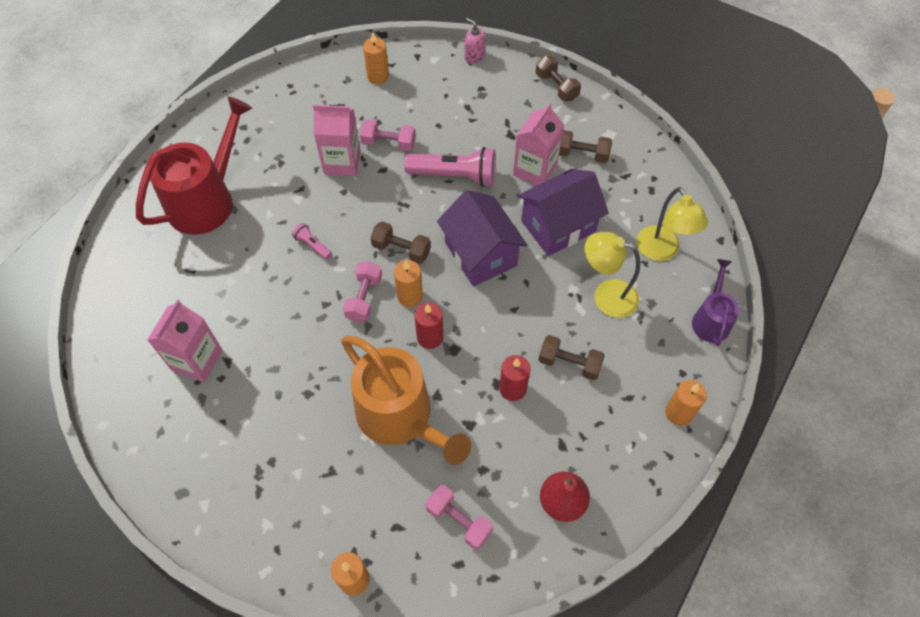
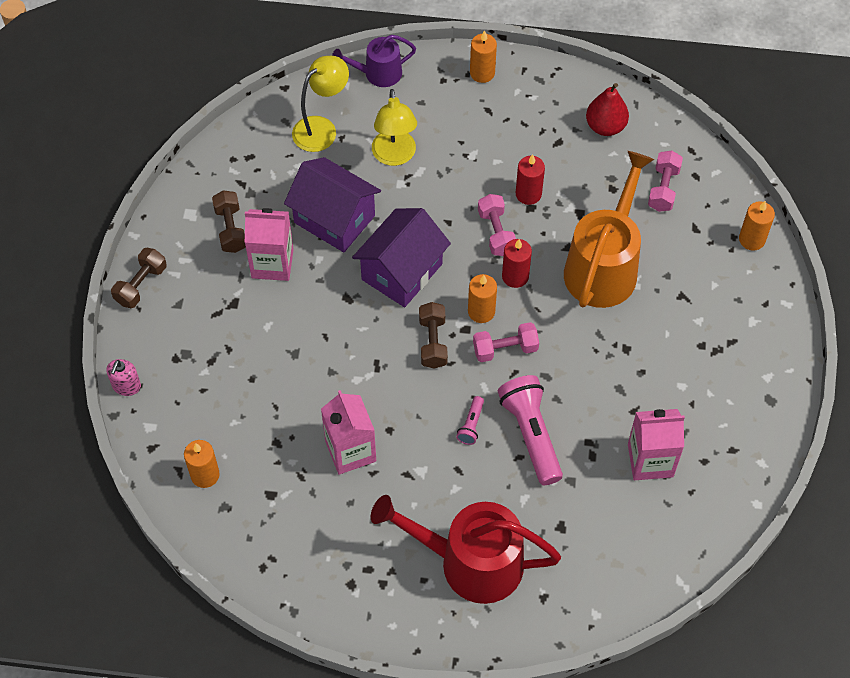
camera: 115 degrees left, 0 degrees up
pink dumbbell [360,120,416,151] -> pink dumbbell moved to [478,194,516,256]
pink flashlight [404,147,496,187] -> pink flashlight moved to [498,375,563,485]
brown dumbbell [538,335,605,380] -> none

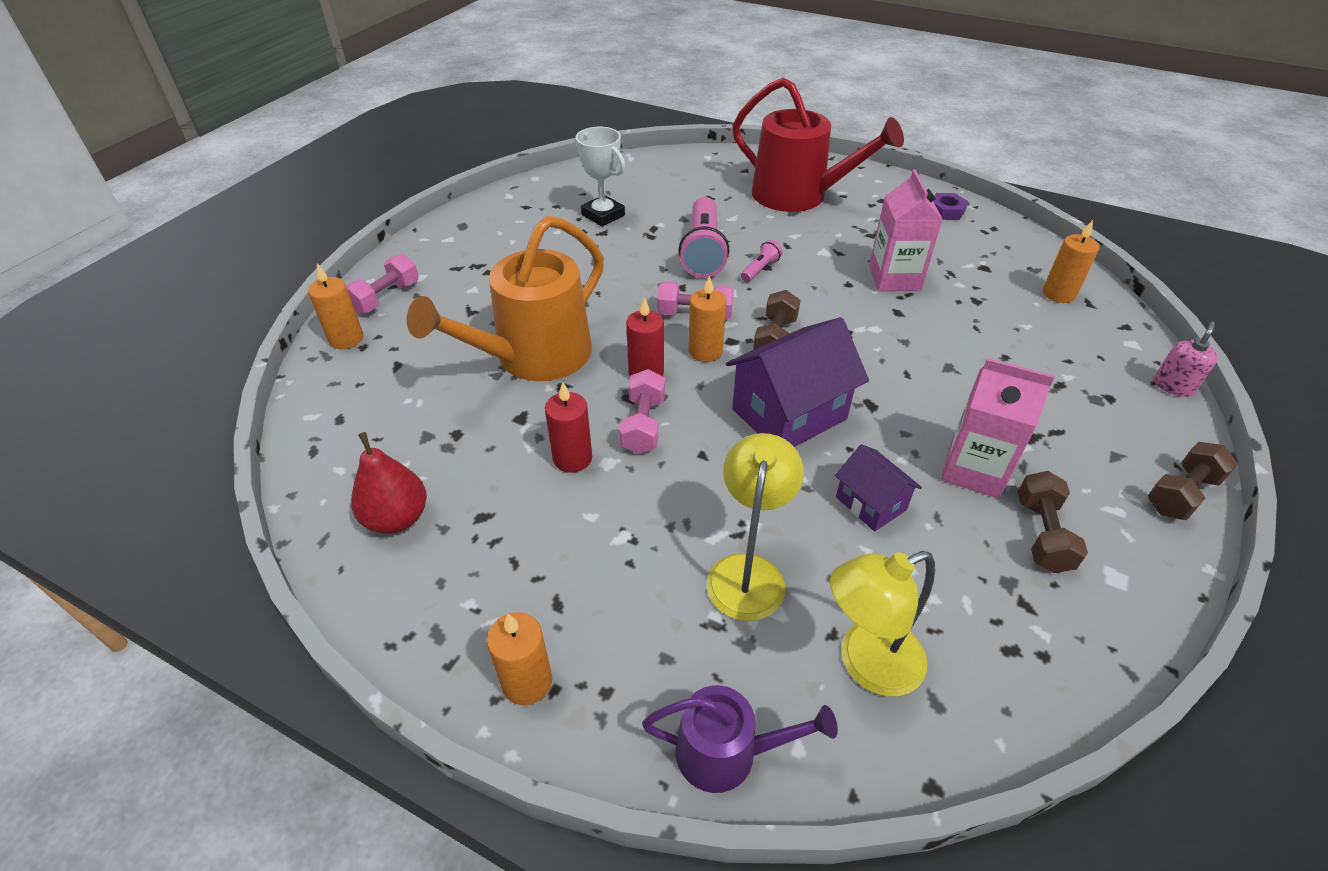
camera: 160 degrees left, 15 degrees down
purple house [284,157,381,252] -> purple house [835,444,922,532], size x0.55
pink carton [628,409,685,480] -> white trophy [575,127,625,227]
pink dumbbell [648,151,683,212] -> pink dumbbell moved to [346,254,419,314]
none -> purple nut [933,193,968,220]

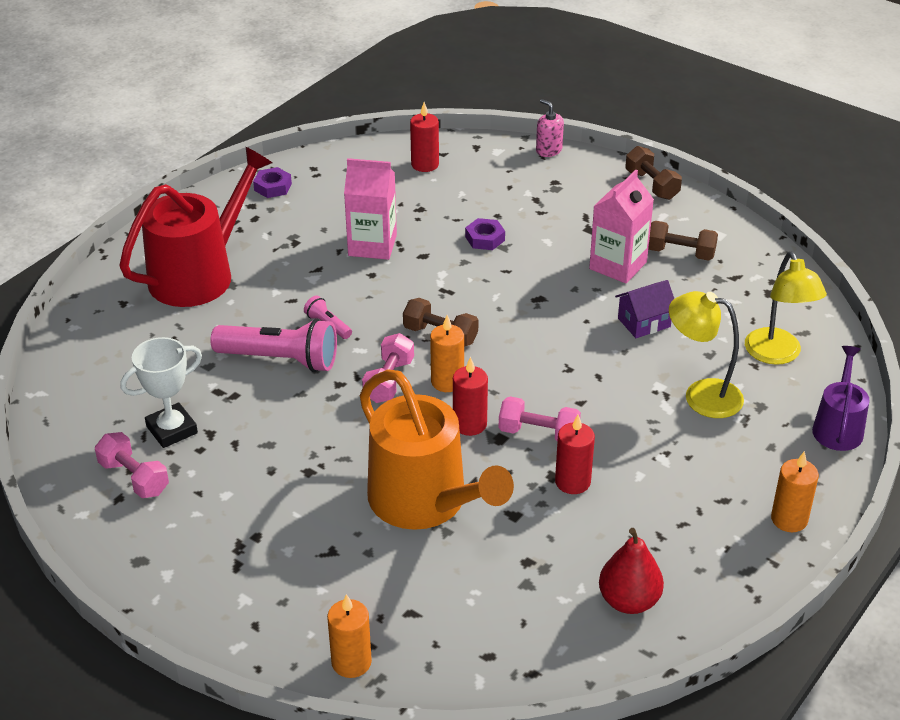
camera: 80 degrees left, 5 degrees down
pink dumbbell [346,254,419,314] -> pink dumbbell moved to [95,432,169,498]
purple house [726,317,869,447] -> none
orange candle [1043,220,1100,303] -> red candle [410,102,439,172]
none -> purple nut [465,218,505,250]

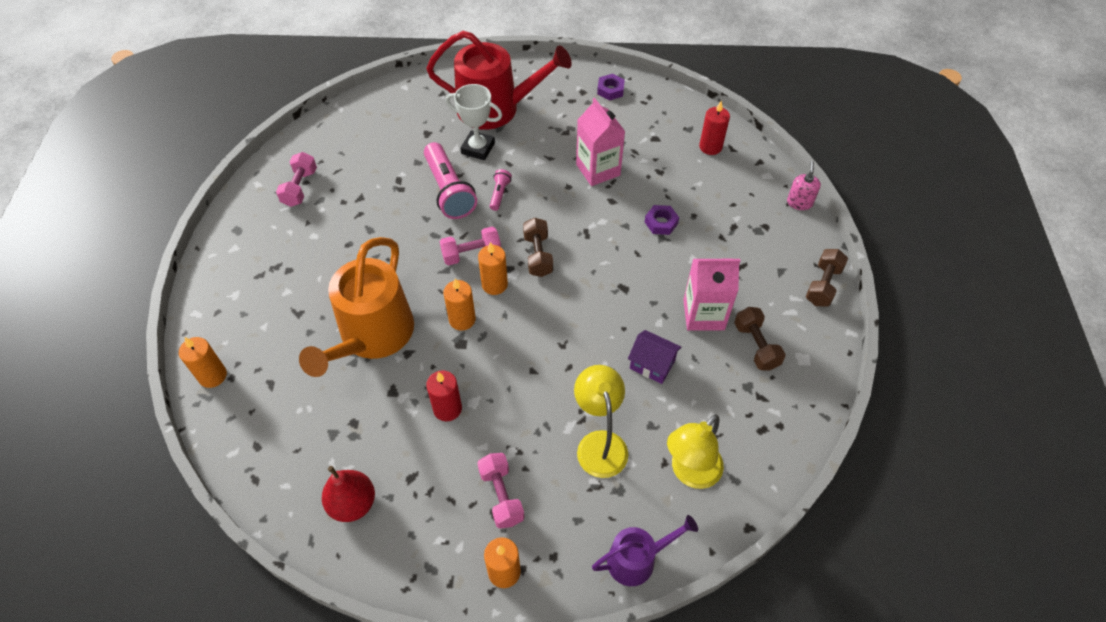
camera: 55 degrees right, 15 degrees up
white trophy [120,337,202,448] -> white trophy moved to [446,84,502,160]
red candle [453,356,488,436] -> orange candle [443,278,476,331]
pink dumbbell [499,397,581,441] -> pink dumbbell moved to [477,453,524,529]

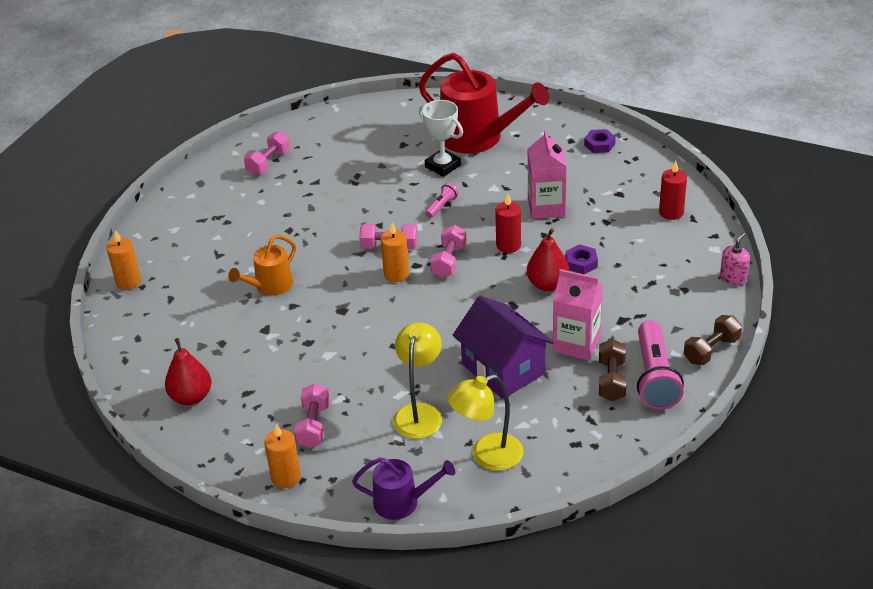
camera: 25 degrees right, 15 degrees down
orange watering can [299,237,414,377] -> orange watering can [228,235,296,296], size x0.54
pink flashlight [424,142,477,219] -> pink flashlight moved to [637,320,684,410]
red candle [426,370,462,421] -> red candle moved to [495,194,521,253]
orange candle [443,278,476,331] -> none
brown dumbbell [523,217,553,277] -> pink dumbbell [430,225,467,278]
purple house [628,330,682,384] -> purple house [452,296,554,399], size x1.82
none -> red pear [527,228,569,291]

